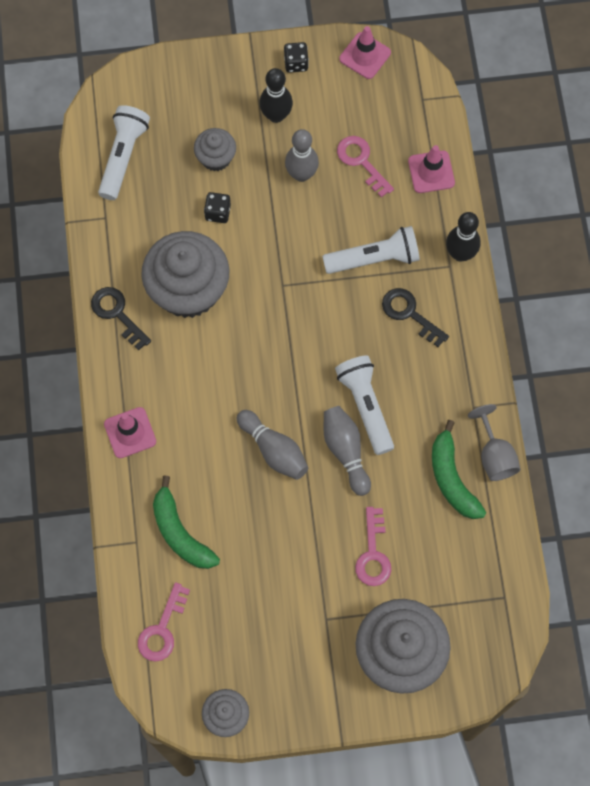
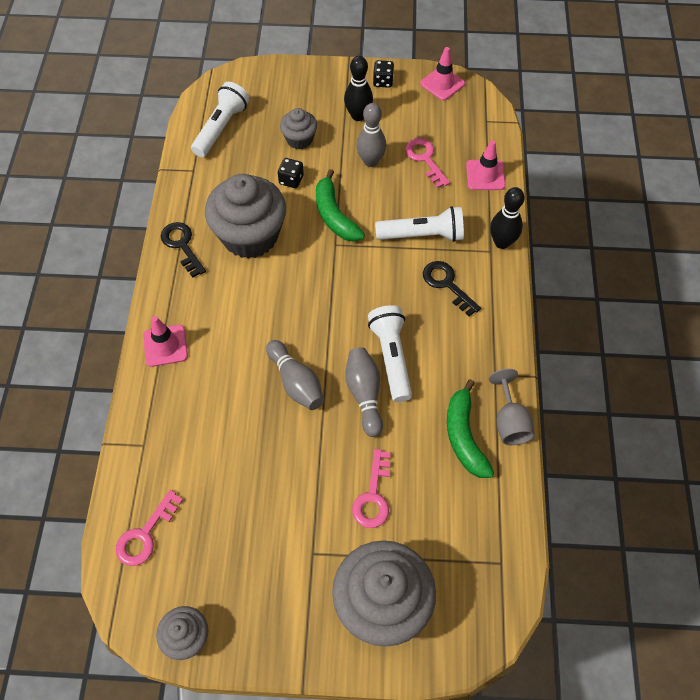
camera: 10 degrees right, 10 degrees down
green banana [153,475,220,569] -> green banana moved to [316,169,365,241]

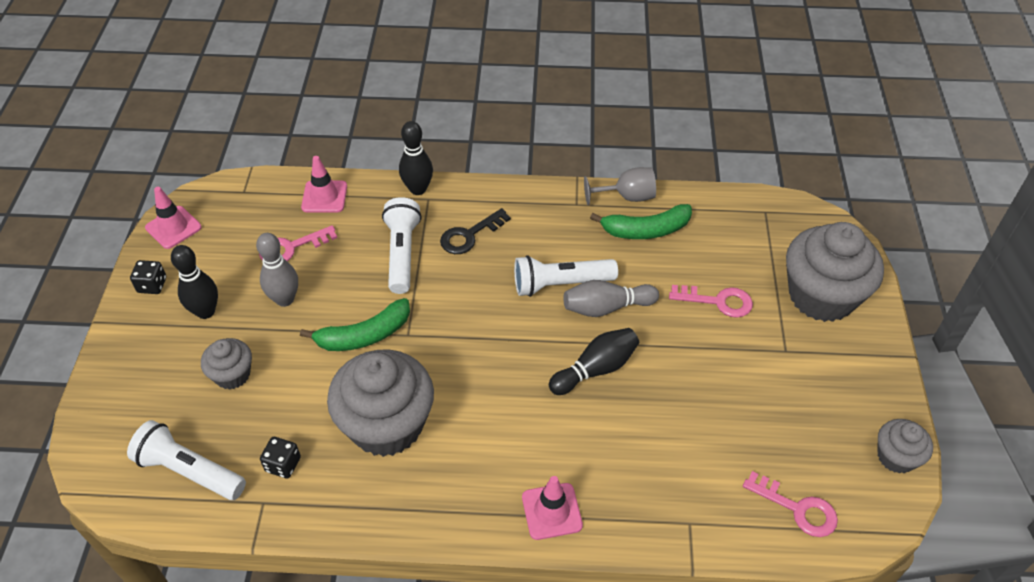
camera: 90 degrees left, 10 degrees down
black key [161,222,206,278] -> none
grey bowling pin [266,340,324,410] -> black bowling pin [549,328,639,395]
black dice [278,158,304,188] -> black dice moved to [260,437,301,479]

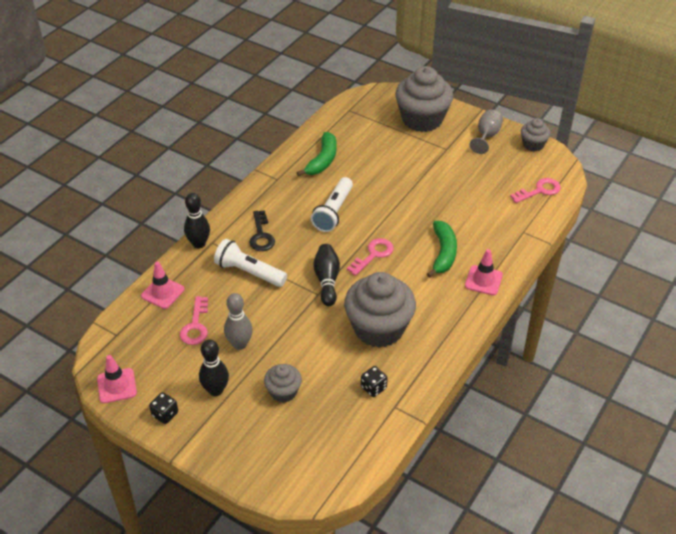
camera: 60 degrees left, 5 degrees down
white flashlight [127,420,246,500] -> none
green banana [300,298,410,351] -> green banana moved to [427,221,457,278]
black bowling pin [549,328,639,395] -> black bowling pin moved to [313,244,340,306]
grey bowling pin [563,280,659,317] -> none
grey goblet [584,167,656,205] -> grey goblet moved to [470,109,503,154]
pink key [669,285,753,318] -> pink key moved to [347,238,394,276]

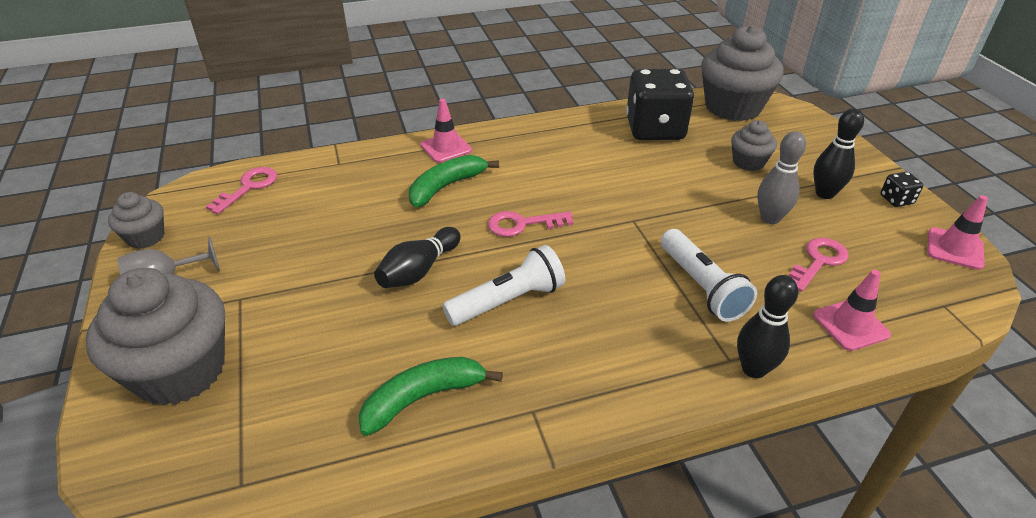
camera: 140 degrees left, 5 degrees down
black key [249,210,275,251] -> none
black bowling pin [313,244,340,306] -> black bowling pin moved to [374,227,461,288]
grey cupcake [344,272,416,348] -> grey cupcake moved to [701,25,783,121]
black dice [361,366,388,397] -> black dice [626,68,694,140], size x2.43
pink key [510,178,561,203] -> pink key turned 105 degrees clockwise [206,167,277,214]

